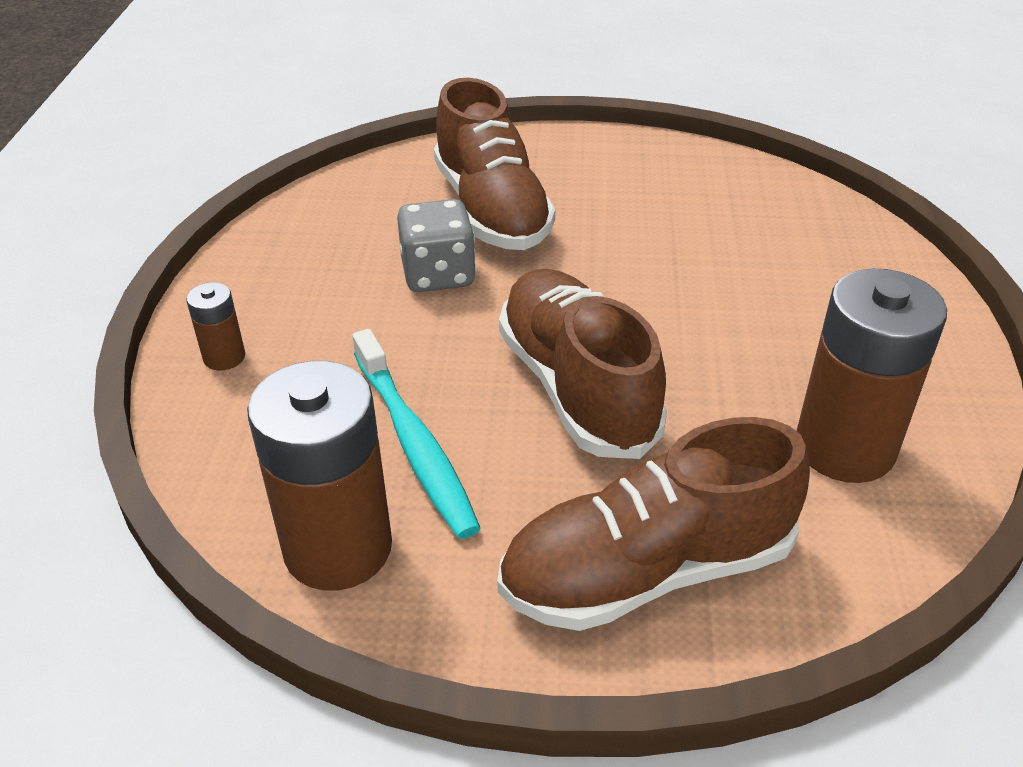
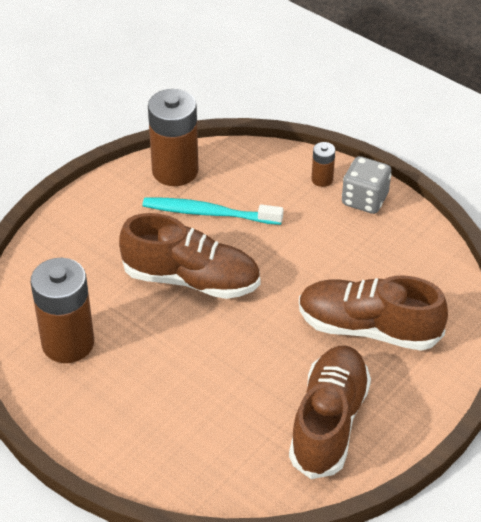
camera: 125 degrees right, 5 degrees up
grey dice [397,199,476,292] -> grey dice moved to [342,156,391,214]
brown shoe [497,417,810,631] -> brown shoe moved to [289,346,371,479]

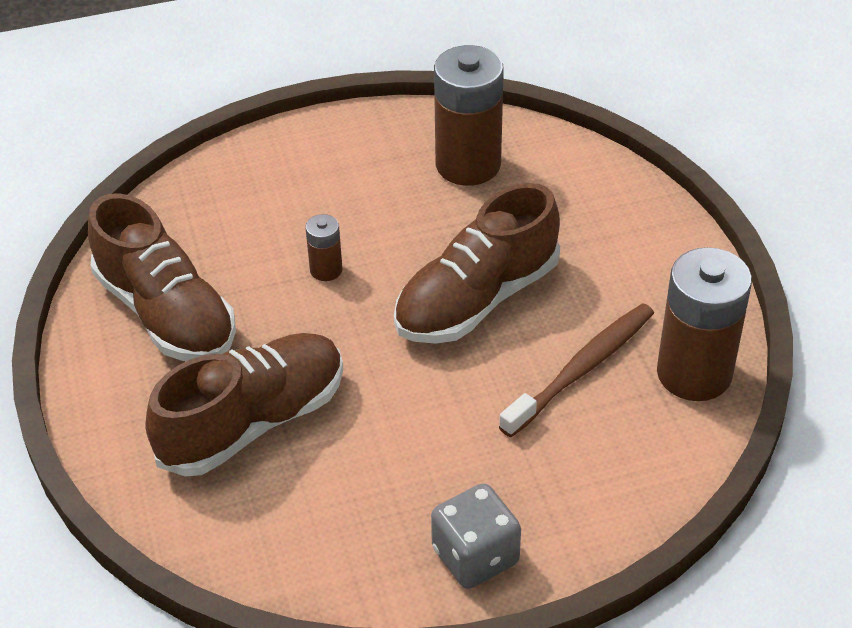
camera: 125 degrees right, 0 degrees up
turquoise toothbrush [143,197,283,225] -> brown toothbrush [499,303,654,437]
brown battery [312,142,335,187] -> brown battery moved to [305,214,343,281]

